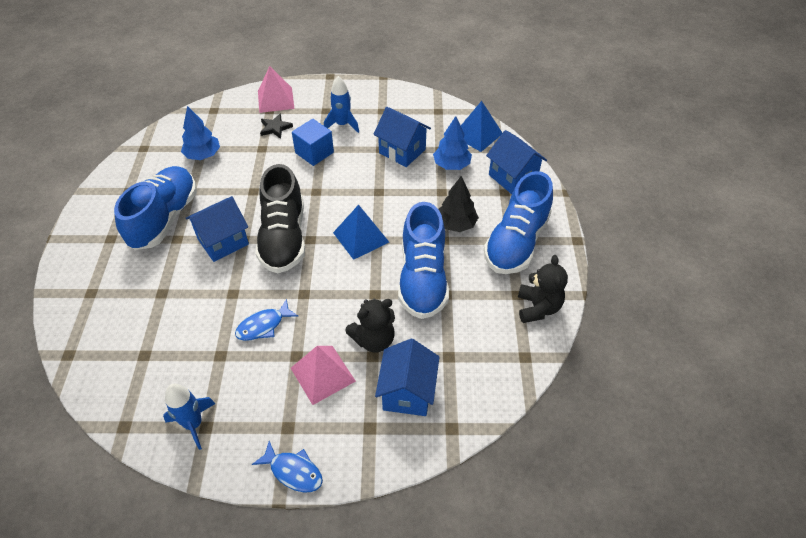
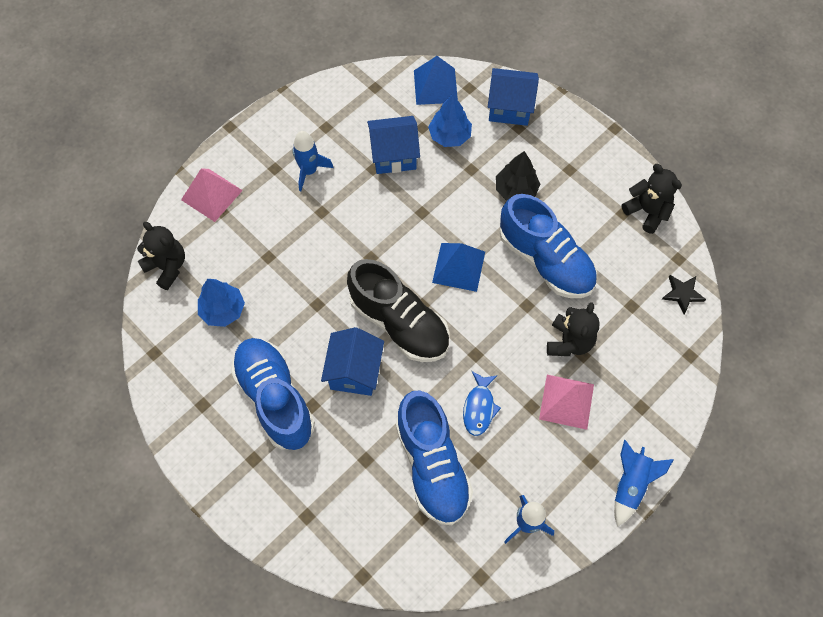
camera: 45 degrees left, 15 degrees up
blue fish [252,441,323,492] -> blue rocket [614,440,674,527]
black star [260,114,293,139] -> black star moved to [662,275,706,314]
blue cube [292,119,334,166] -> none
blue house [375,339,439,416] -> none
blue shoe [484,171,553,274] -> blue shoe moved to [396,390,473,525]
none -> black teddy bear [137,222,185,290]

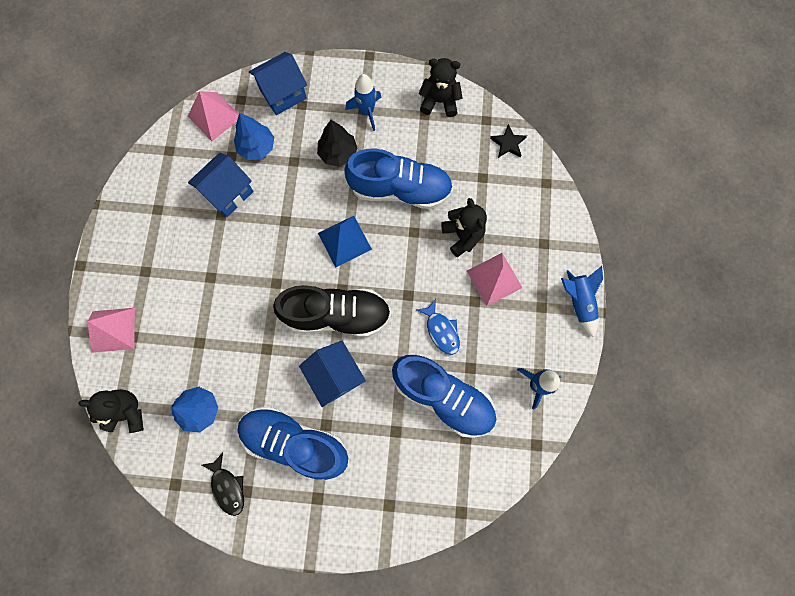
camera: 40 degrees left, 10 degrees up
blue rocket [292,131,334,191] -> blue rocket moved to [345,74,381,131]
blue pyramid [414,56,458,105] -> pink pyramid [188,91,239,141]
none -> black fish [202,452,244,516]

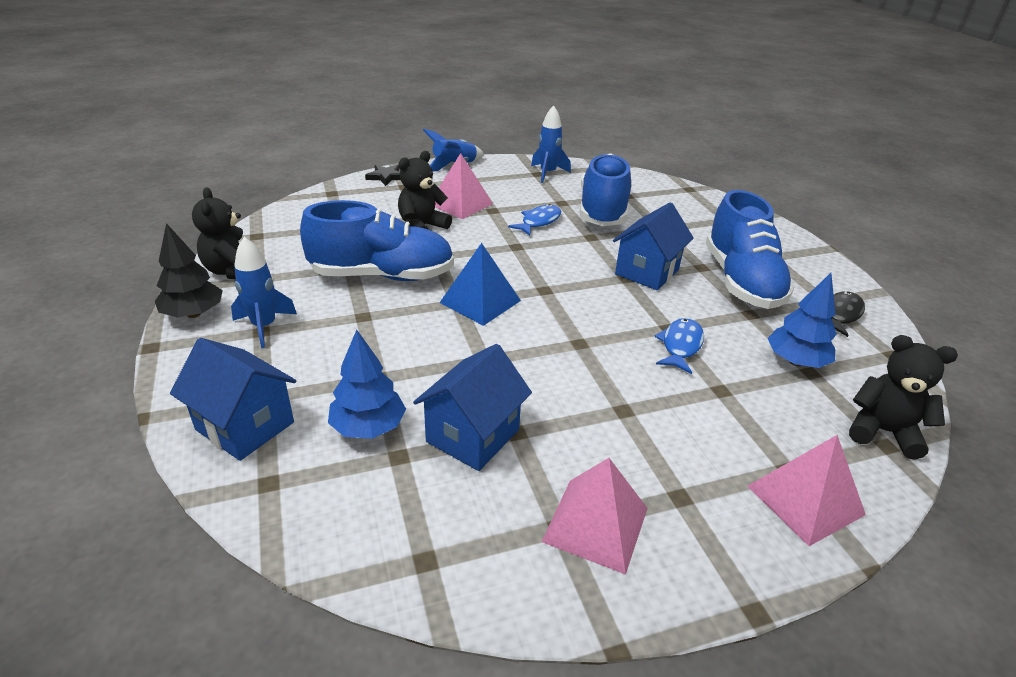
camera: 115 degrees left, 40 degrees down
black teddy bear [78,389,144,433] -> black teddy bear turned 135 degrees clockwise [849,335,958,460]
pink pyramid [188,91,239,141] -> pink pyramid moved to [542,458,647,575]
blue house [188,153,254,217] -> blue house turned 75 degrees counterclockwise [413,344,532,471]
black shoe [273,285,391,337] -> none
black tree [317,120,358,167] -> black tree moved to [155,223,223,318]
blue shoe [344,149,453,209] -> blue shoe turned 105 degrees clockwise [300,200,454,281]
black star [490,124,527,158] -> black star moved to [365,165,401,186]
none -> blue fish [654,318,704,374]

